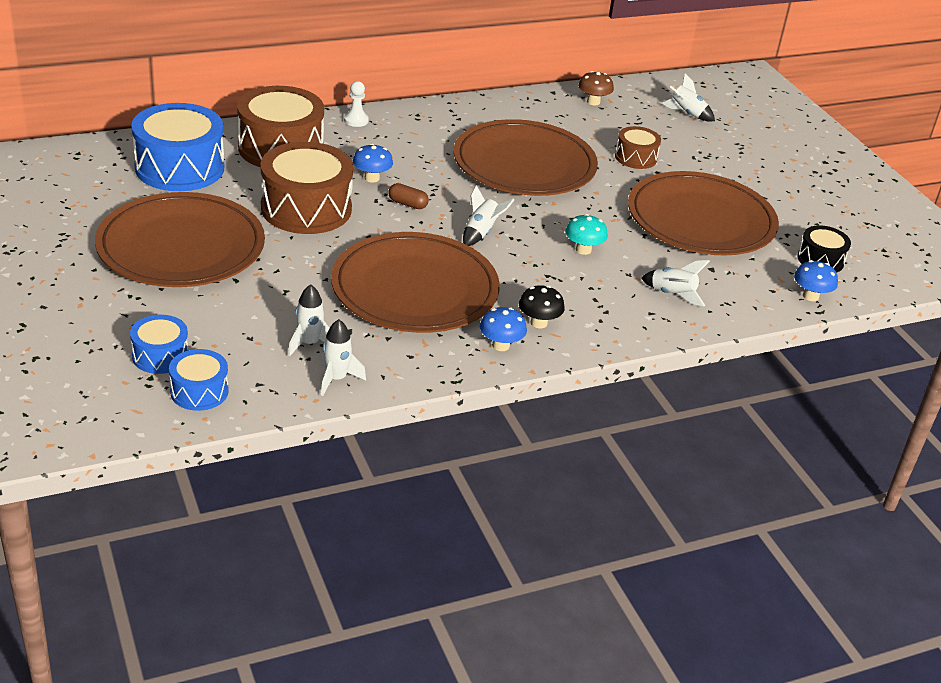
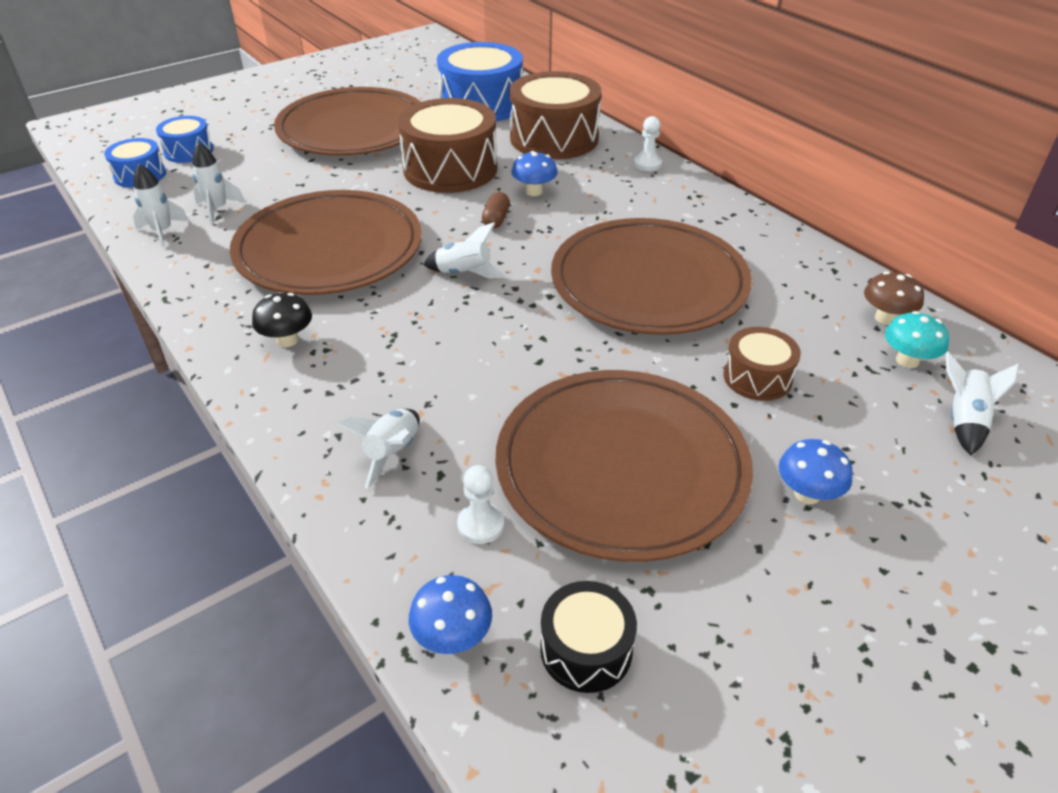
camera: 80 degrees right, 5 degrees up
blue mushroom [480,307,527,351] -> blue mushroom moved to [779,439,853,504]
turquoise mushroom [565,214,608,255] -> turquoise mushroom moved to [885,311,949,368]
none -> white pawn [457,465,504,544]

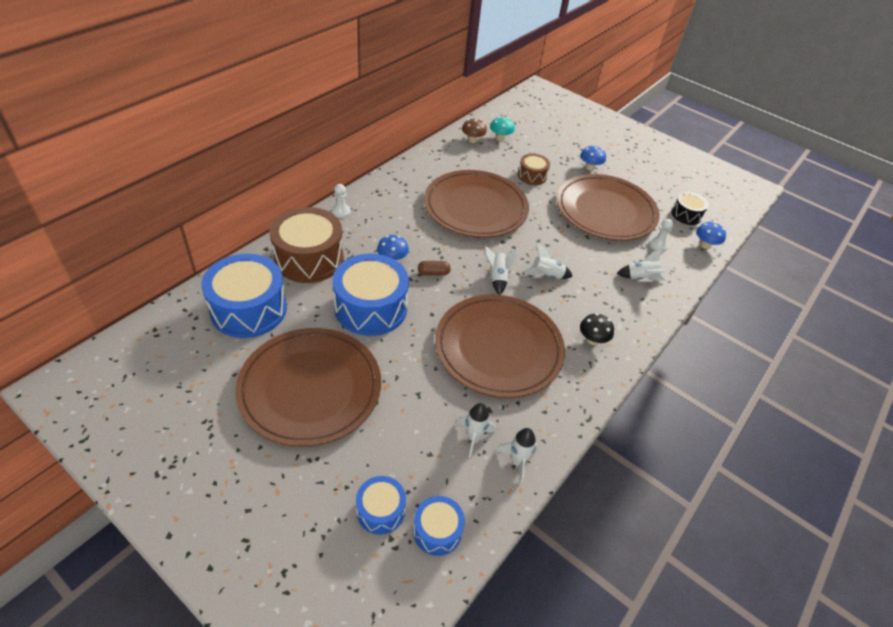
camera: 110 degrees left, 5 degrees up
brown drum [398,98,497,193] -> blue drum [332,254,409,336]
white rocket [946,352,1019,455] -> white rocket moved to [523,243,573,279]

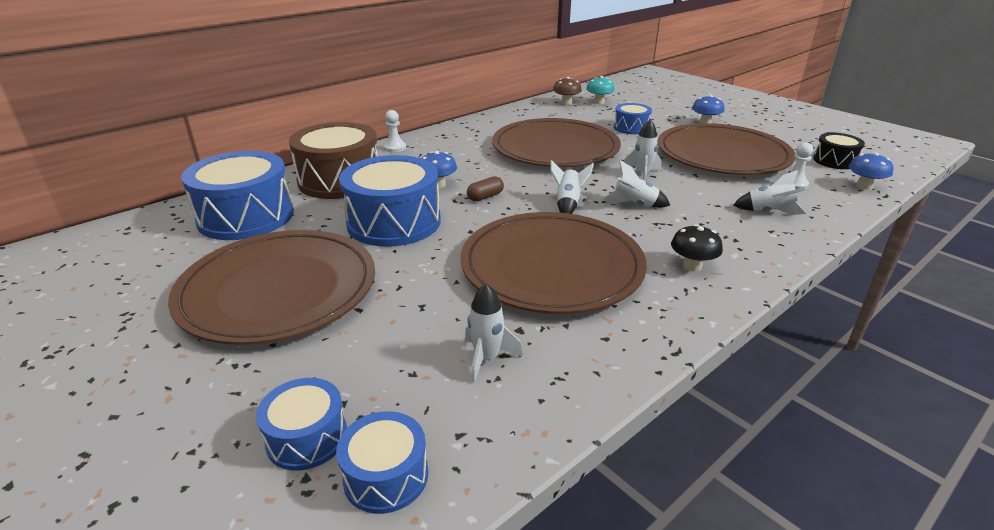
camera: 15 degrees right, 15 degrees down
brown capsule [418,261,451,275] -> brown capsule turned 45 degrees counterclockwise [467,176,504,201]
white rocket [496,428,538,483] -> white rocket moved to [624,119,661,181]
brown drum [518,154,550,185] -> blue drum [614,103,652,134]

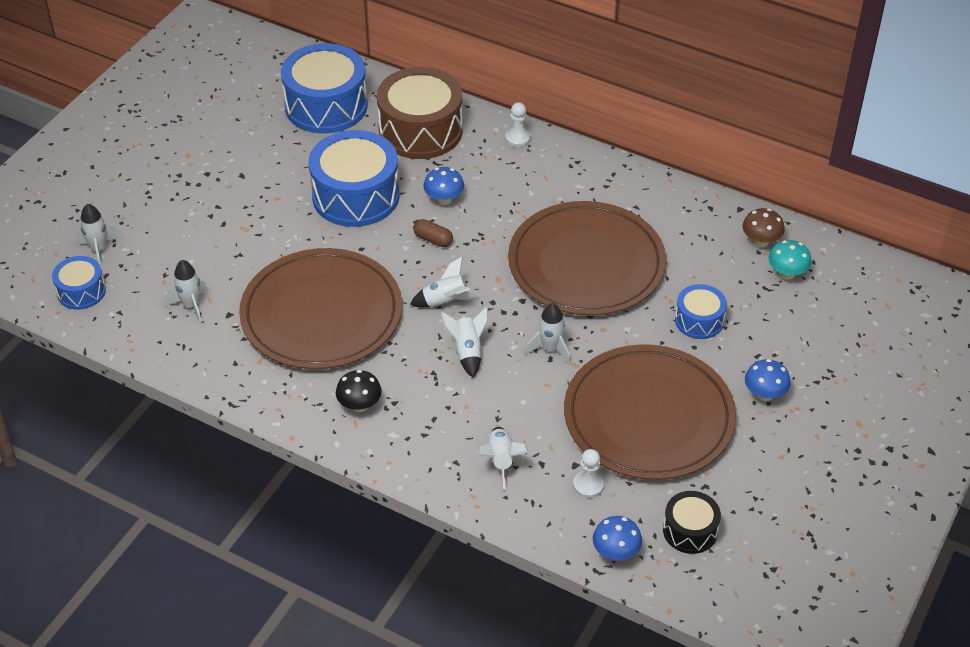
camera: 70 degrees right, 15 degrees up
brown plate [168,230,375,345] -> none
blue drum [256,378,347,471] -> white rocket [75,204,121,267]

